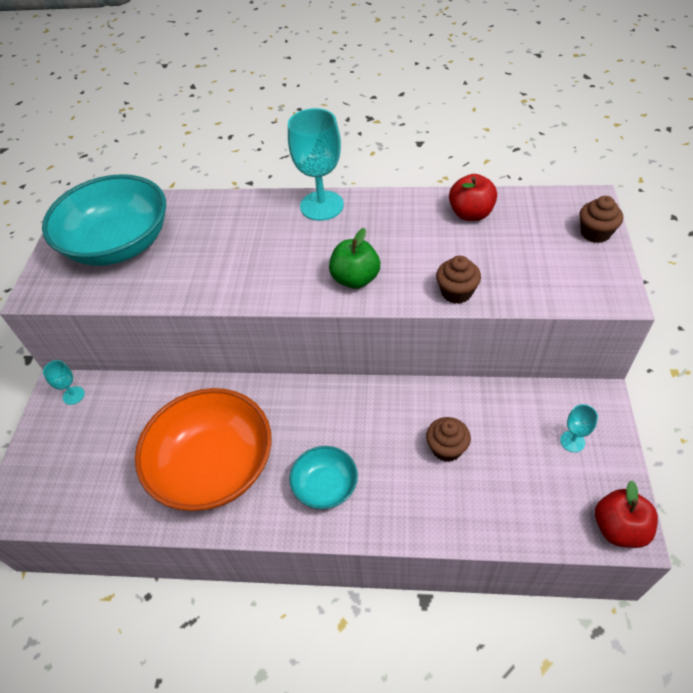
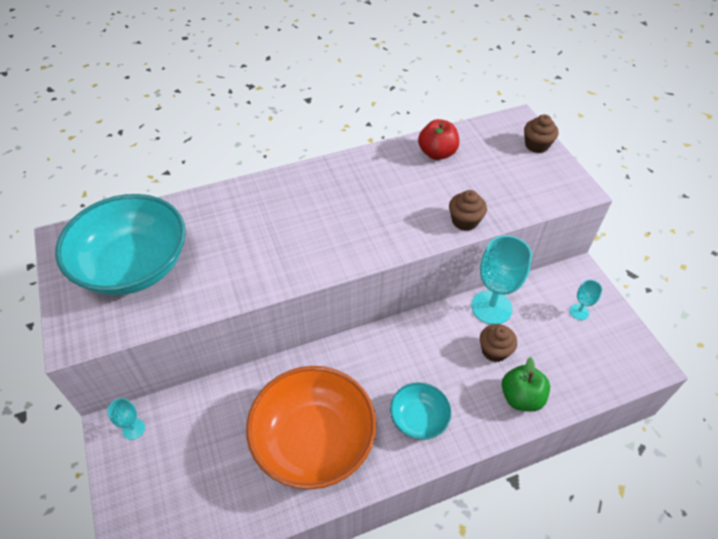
camera: 30 degrees left, 0 degrees up
turquoise goblet [288,108,344,221] -> turquoise goblet moved to [471,235,532,325]
green apple [329,228,380,289] -> green apple moved to [502,357,550,412]
red apple [595,481,658,548] -> none

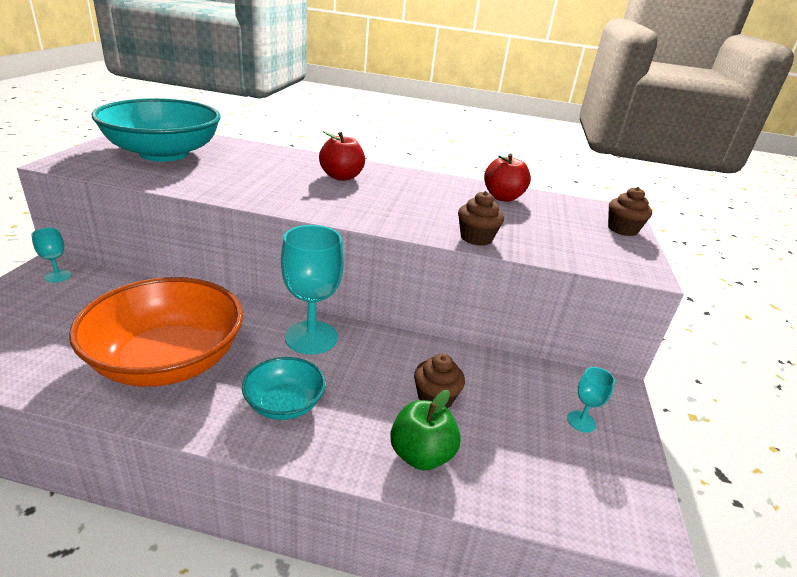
camera: 30 degrees right, 20 degrees down
turquoise goblet [471,235,532,325] -> turquoise goblet moved to [281,225,344,354]
none -> red apple [319,131,365,181]

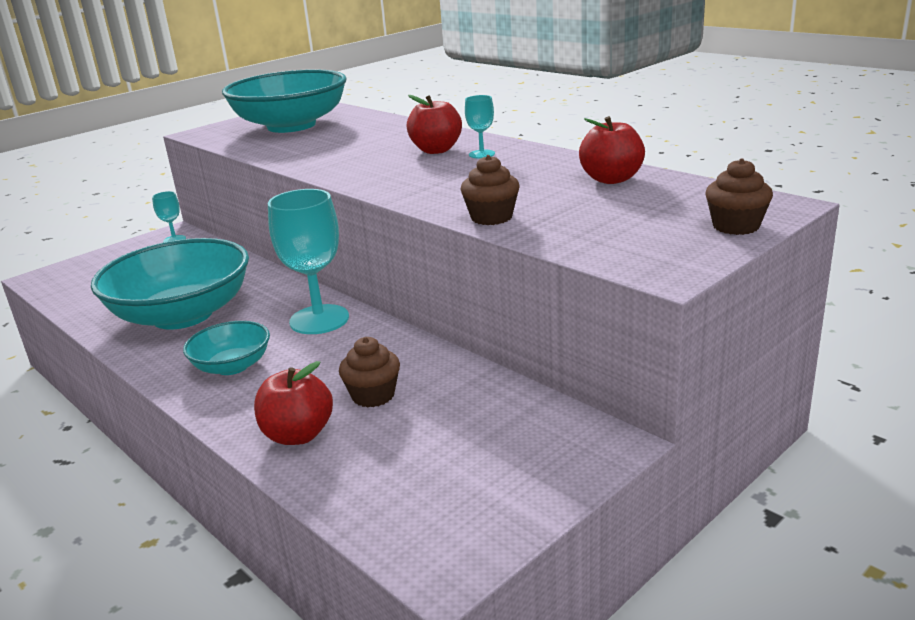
camera: 40 degrees right, 5 degrees down
orange bowl [69,277,243,387] -> turquoise bowl [91,238,249,330]
green apple [390,390,461,470] -> red apple [254,361,333,445]
turquoise goblet [567,367,615,433] -> turquoise goblet moved to [465,95,495,159]

